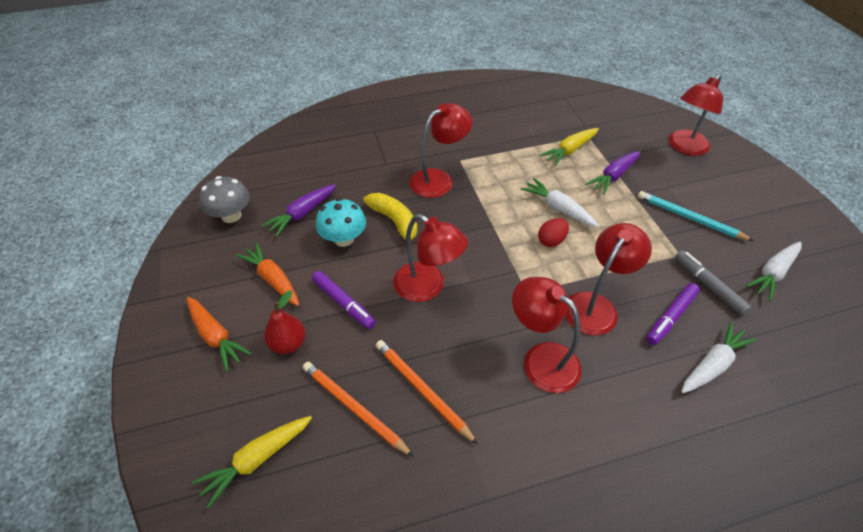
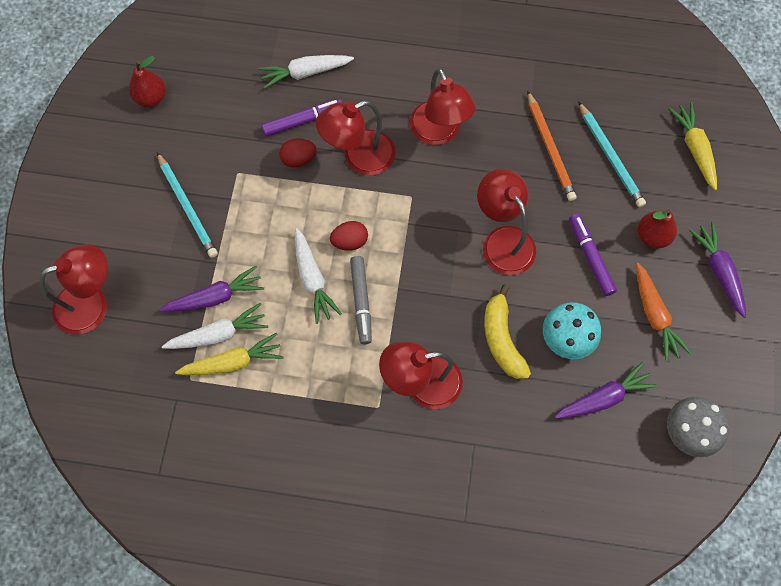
camera: 155 degrees left, 20 degrees up
orange carrot [187,297,252,371] -> purple carrot [689,222,746,318]
yellow carrot [193,416,312,509] -> yellow carrot turned 90 degrees counterclockwise [669,102,717,190]
orange pencil [303,362,414,457] -> turquoise pencil [578,101,646,207]
grey marker [675,251,751,315] -> grey marker moved to [350,256,372,344]
white carrot [746,242,801,301] -> white carrot moved to [162,303,268,349]
none -> red pear [129,56,166,107]
none -> red egg [279,138,316,167]

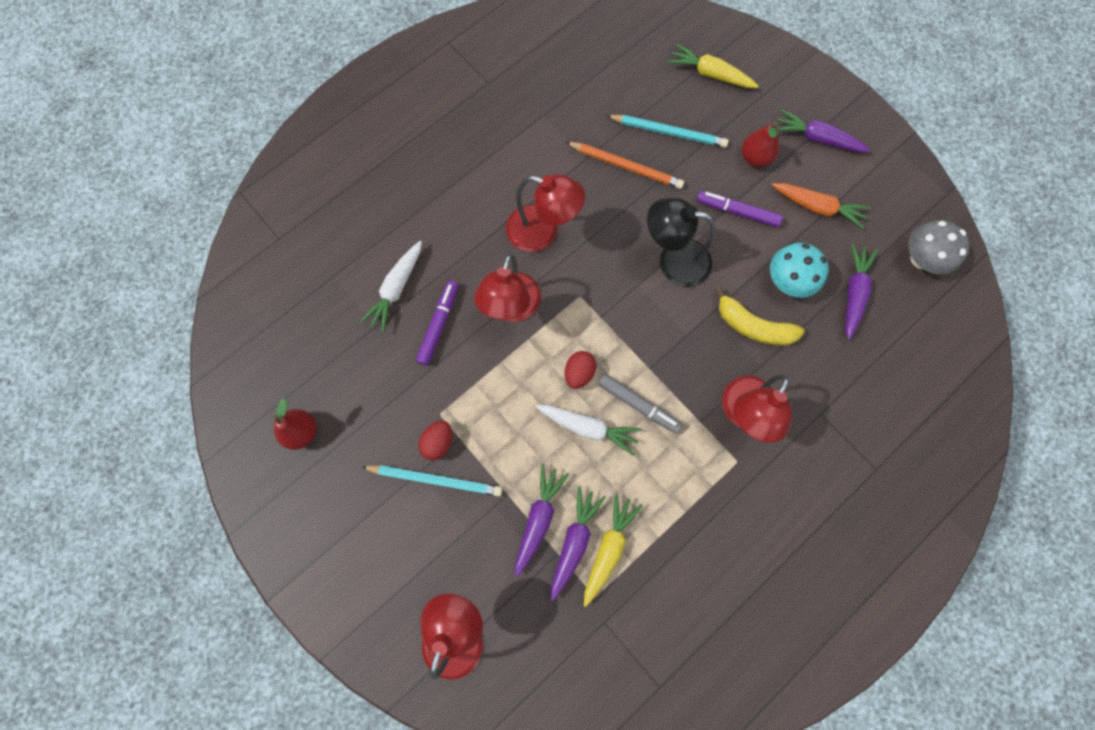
camera: 50 degrees left, 5 degrees up
white carrot [162,303,268,349] -> purple carrot [551,486,606,601]
red egg [279,138,316,167] -> red egg moved to [419,420,452,460]
red lamp [477,169,536,275] -> black lamp [647,198,716,287]

